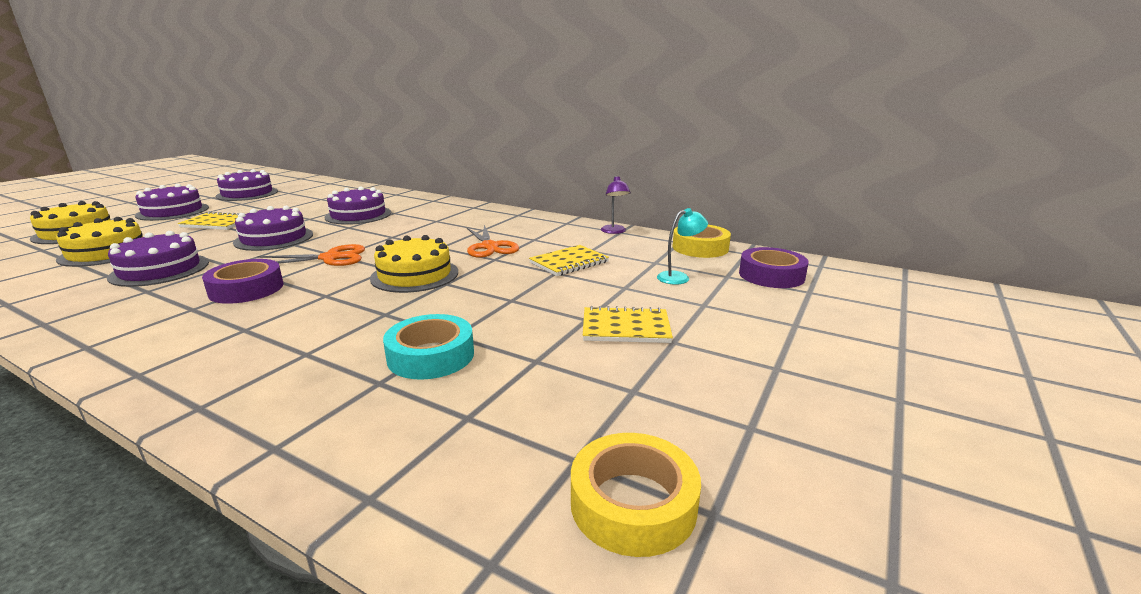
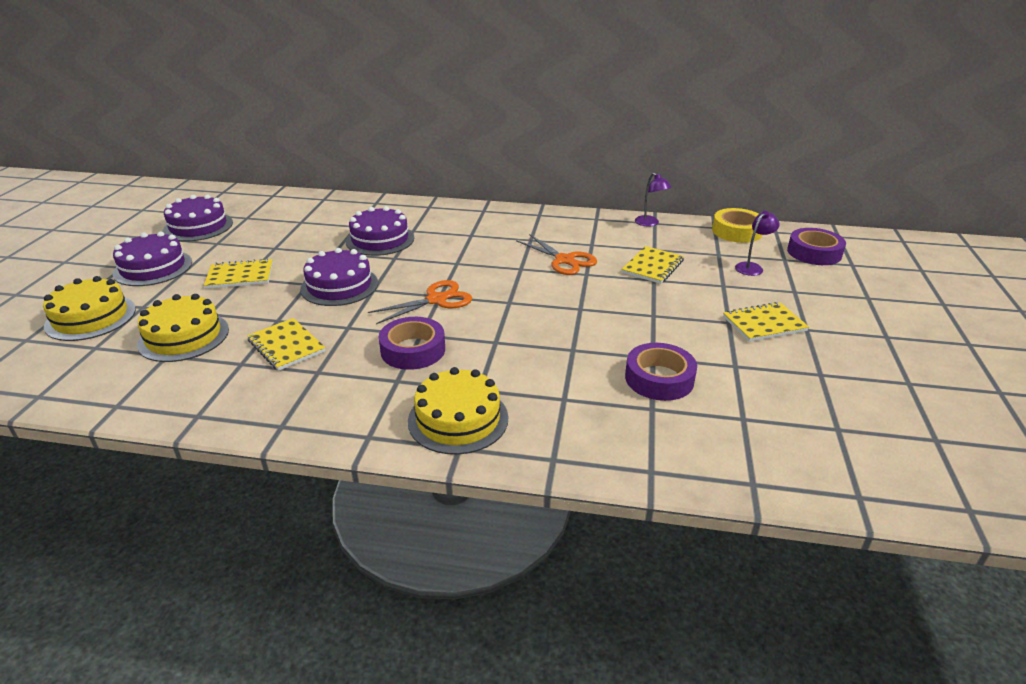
camera: 20 degrees left, 10 degrees up
purple cake [107,231,209,287] -> yellow notebook [247,318,326,371]
yellow cake [370,235,458,293] -> yellow cake moved to [408,367,508,455]
turquoise tape [383,314,474,380] -> purple tape [625,343,697,401]
yellow tape [571,433,701,557] -> none
turquoise lamp [657,208,708,285] -> purple lamp [735,211,780,276]

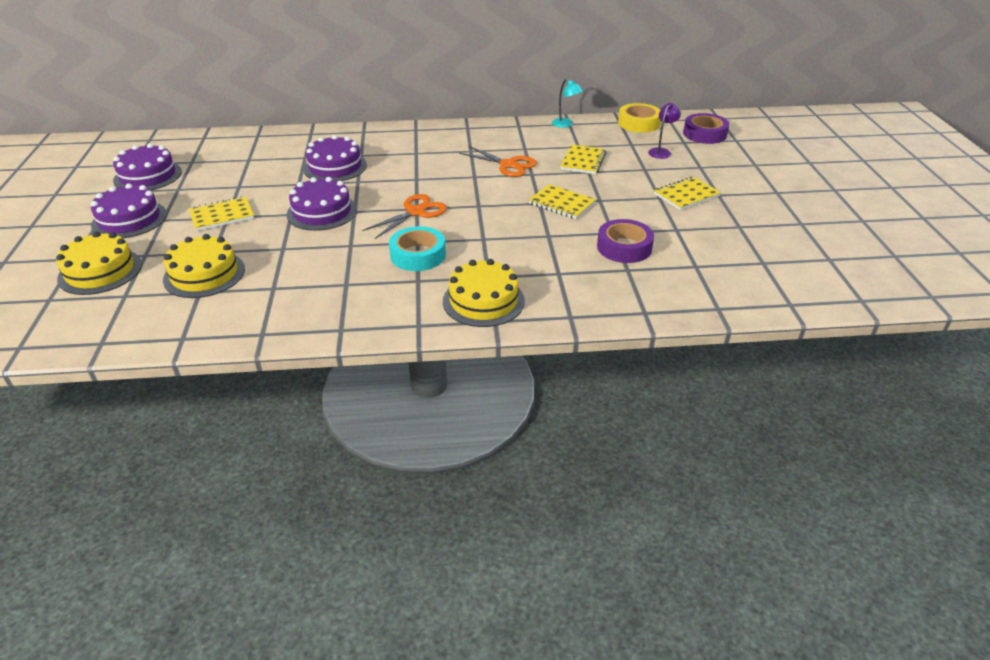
camera: 15 degrees left, 5 degrees up
yellow notebook [247,318,326,371] -> yellow notebook moved to [529,184,596,219]
purple tape [378,317,445,370] -> turquoise tape [389,226,446,271]
purple lamp [635,172,672,227] -> turquoise lamp [552,79,583,128]

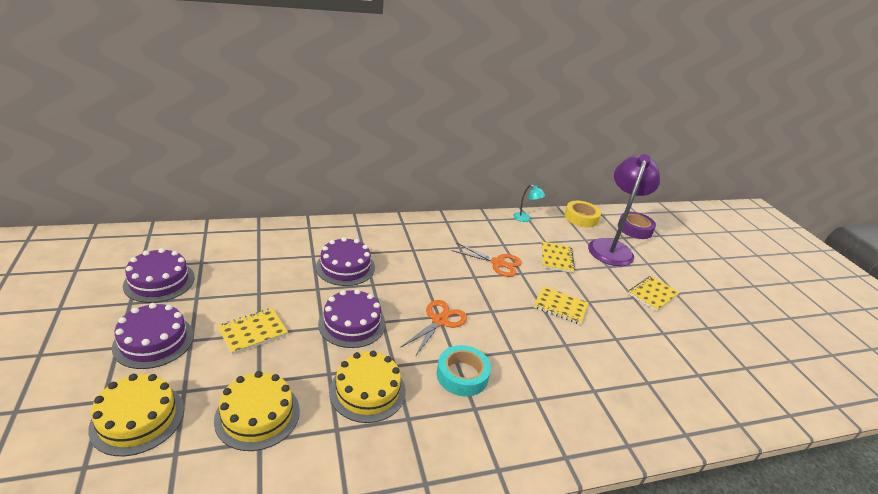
camera: 15 degrees left, 5 degrees down
yellow cake [443,259,525,327] -> yellow cake moved to [329,351,406,423]
purple tape [597,219,654,263] -> none
purple lamp [648,103,681,159] -> purple lamp [588,154,660,266], size x2.45

